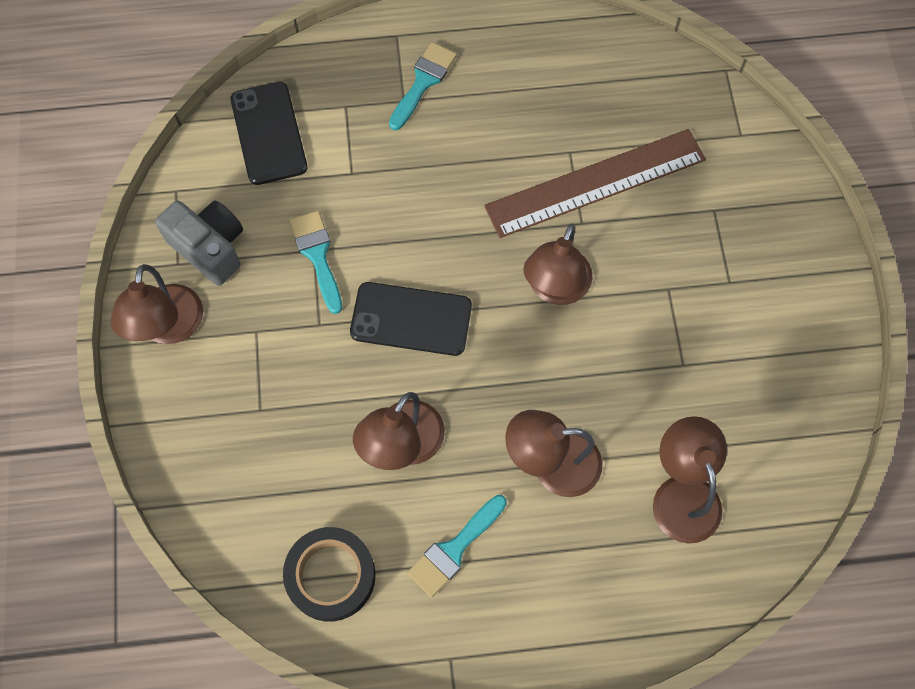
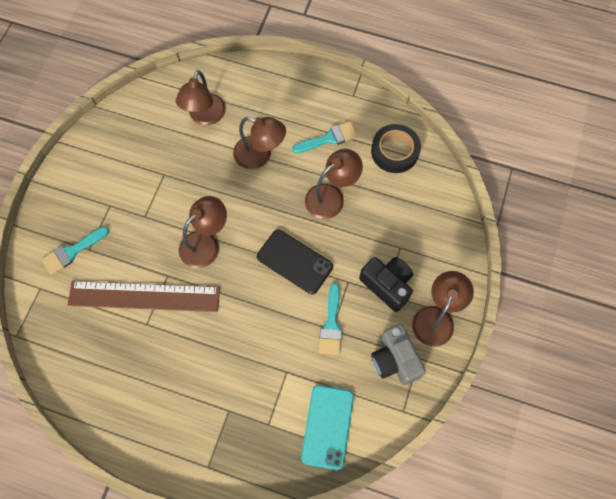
camera: 155 degrees left, 0 degrees up
black phone [230,82,308,185] -> turquoise phone [301,385,354,470]
turquoise brush [389,42,457,130] -> turquoise brush moved to [41,227,109,275]
none -> black camera [359,257,413,312]

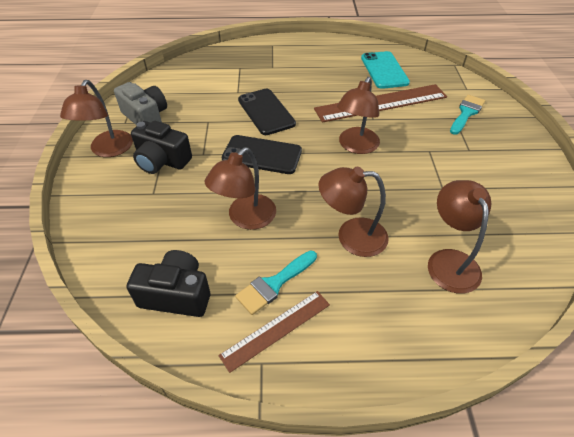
camera: 160 degrees right, 20 degrees down
turquoise phone [301,385,354,470] -> turquoise phone moved to [361,51,410,89]
turquoise brush [319,283,342,355] -> none
black tape [371,124,421,173] -> black camera [126,250,210,317]
none -> brown ruler [218,291,330,373]
none -> black phone [238,89,296,135]

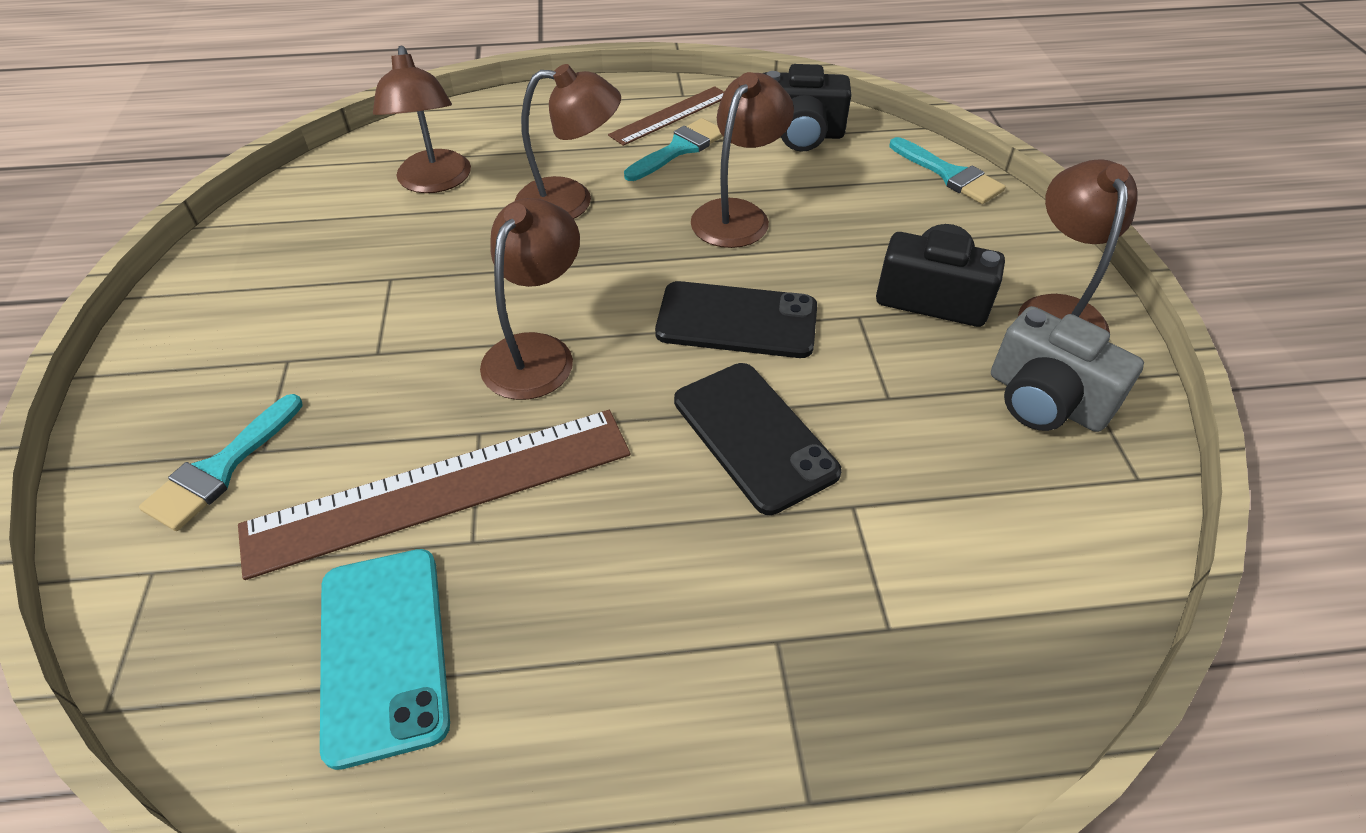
camera: 175 degrees right, 0 degrees up
none -> turquoise brush [890,137,1006,204]

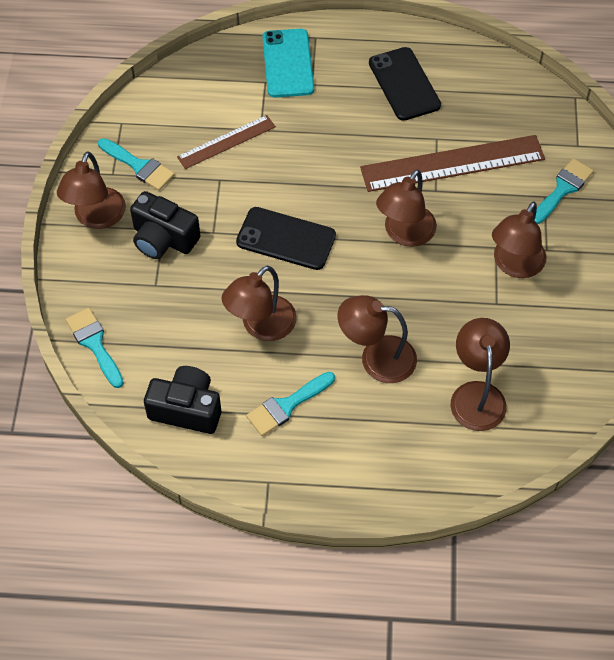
camera: 170 degrees left, 10 degrees up
turquoise phone [320,549,450,770] -> turquoise phone moved to [262,29,314,97]
brown ruler [608,86,724,146] -> brown ruler moved to [177,115,276,169]
black phone [674,363,842,515] -> black phone moved to [369,47,441,121]
grey camera [991,306,1144,432] -> turquoise brush [98,138,175,191]
none -> brown lamp [492,202,546,278]

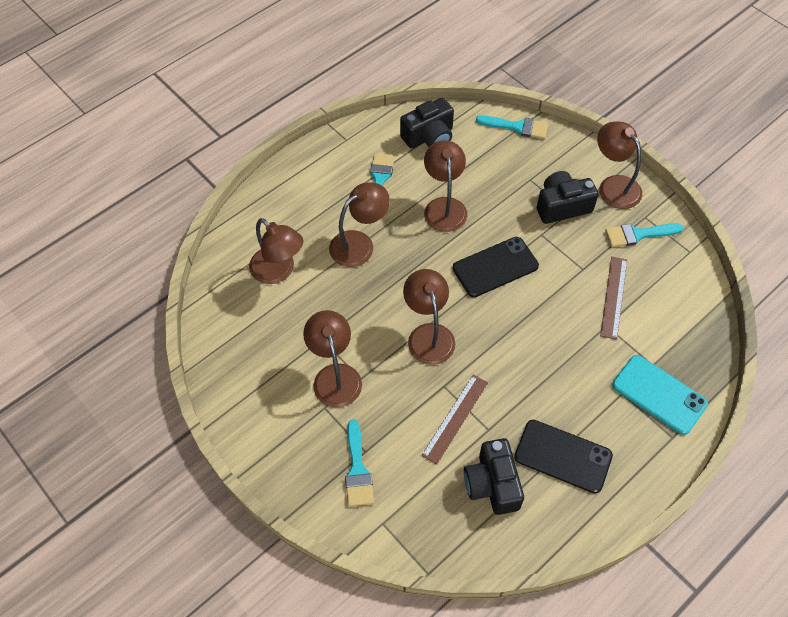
camera: 135 degrees right, 0 degrees up
brown ruler [360,135,545,192] -> brown ruler [422,375,488,465], size x0.57
none -> black camera [464,438,524,515]

